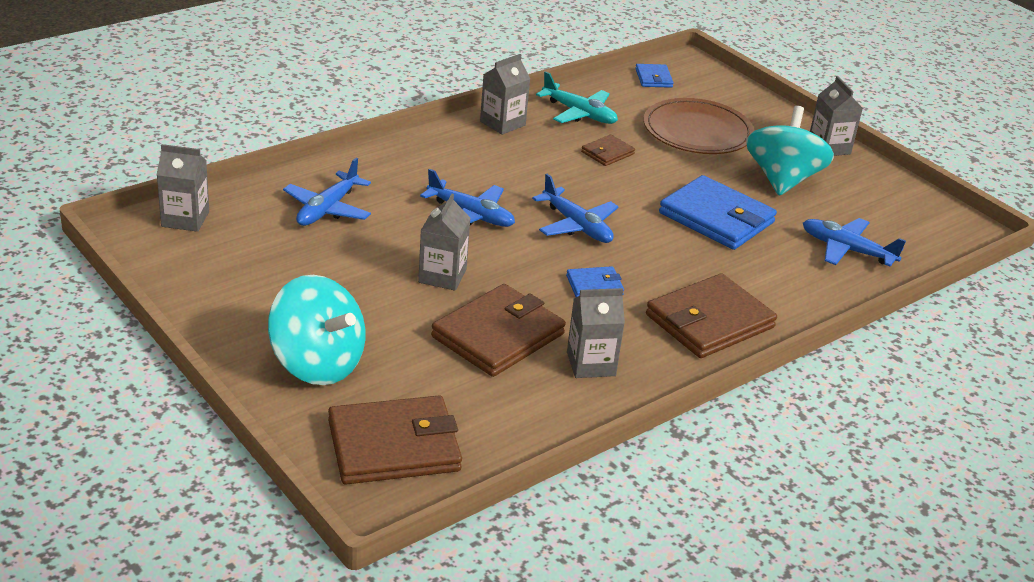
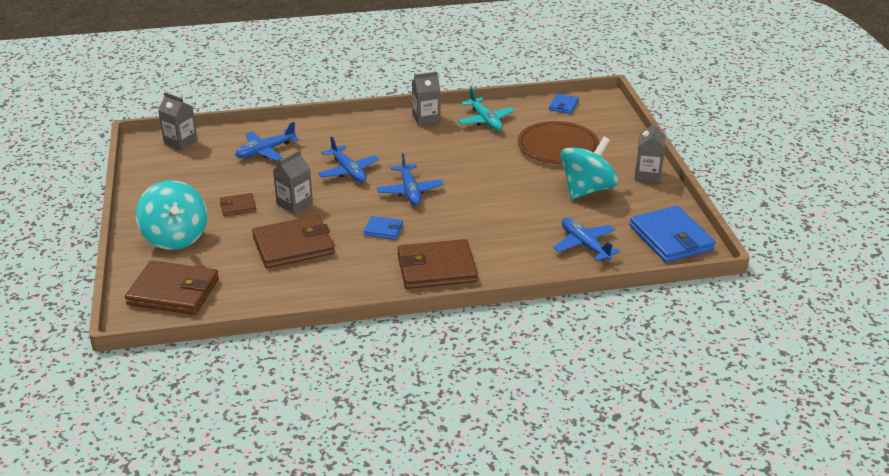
camera: 30 degrees right, 0 degrees up
grey carton [567,288,625,378] -> none
brown wallet [581,134,635,166] -> brown wallet moved to [220,193,256,216]
blue wallet [659,175,777,250] -> blue wallet moved to [630,205,716,263]

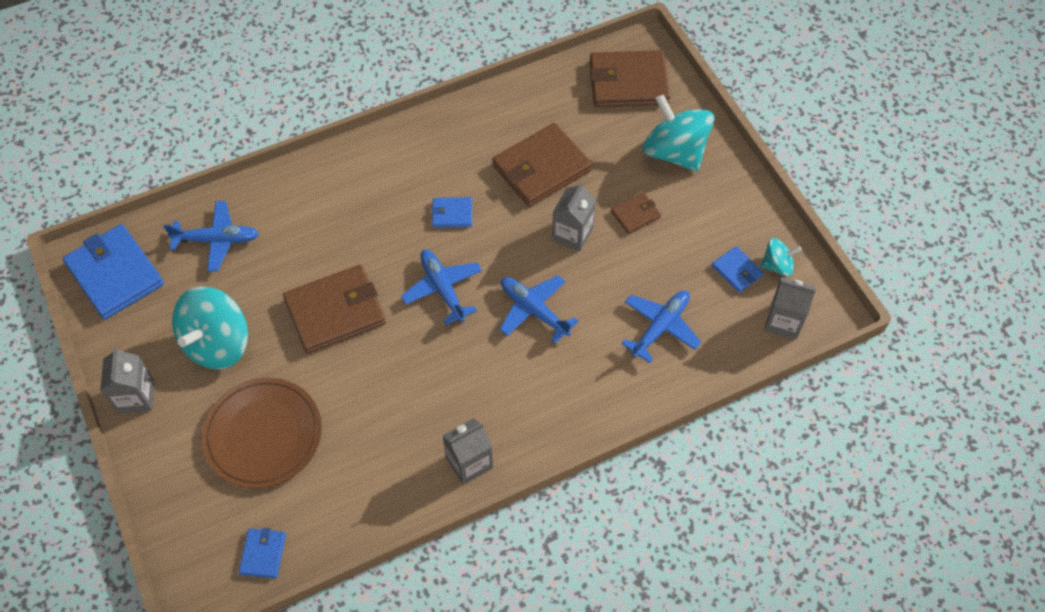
camera: 165 degrees right, 25 degrees up
brown wallet [397,239,478,289] -> brown wallet moved to [283,265,386,354]
turquoise plane [458,88,514,131] -> none
blue plane [553,218,620,261] -> blue plane turned 45 degrees counterclockwise [163,201,259,271]
none -> blue wallet [712,246,764,293]
none -> turquoise spinning top [760,238,802,276]

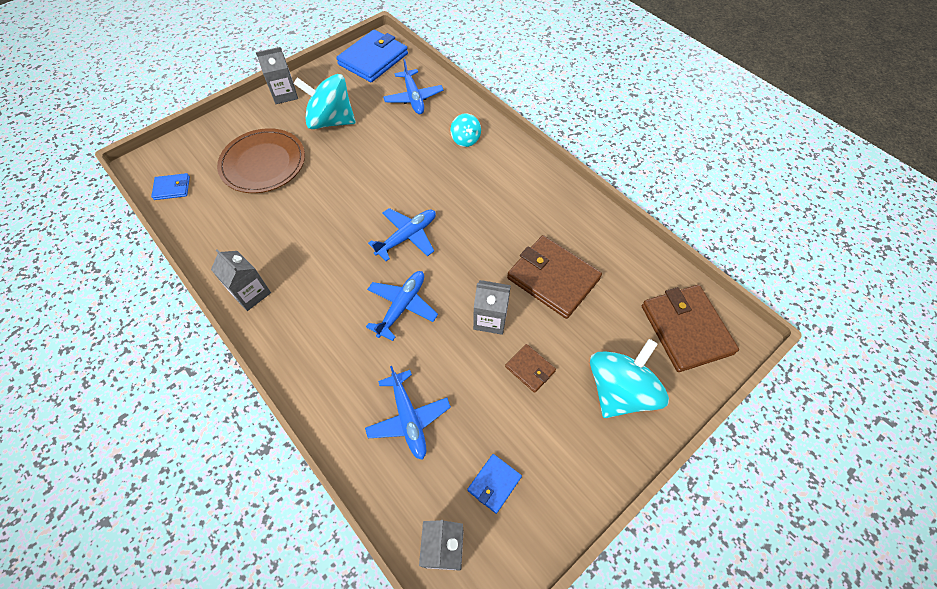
camera: 75 degrees right, 0 degrees up
brown wallet [283,265,386,354] -> none
blue wallet [431,197,472,228] -> none
blue plane [621,290,701,363] -> blue plane turned 45 degrees clockwise [365,366,451,460]
turquoise spinning top [760,238,802,276] -> turquoise spinning top moved to [450,113,481,147]

